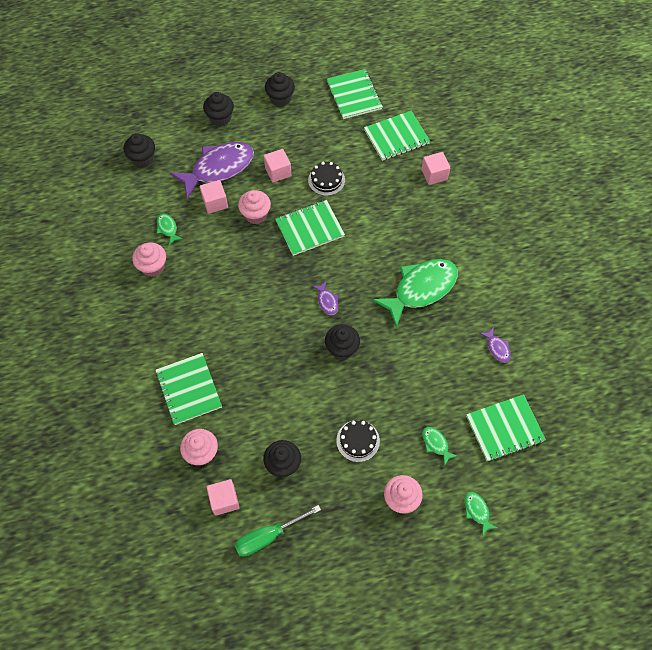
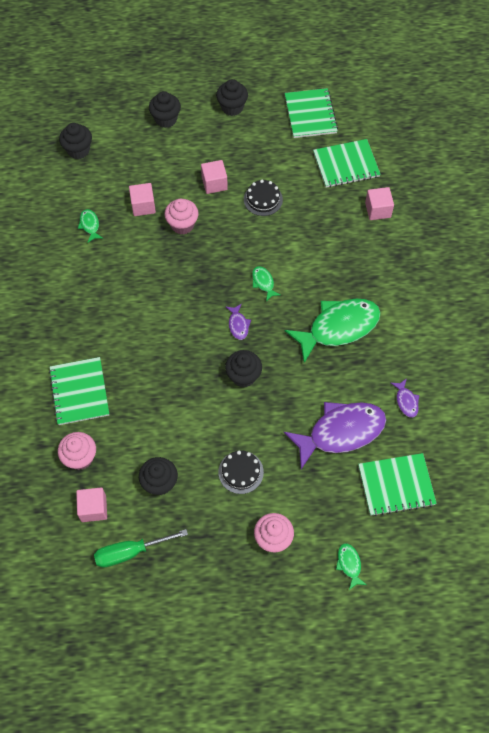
camera: 10 degrees right, 0 degrees up
pink cupcake [132,242,166,277] -> none
purple fish [170,142,254,199] -> purple fish moved to [283,402,386,469]
green notebook [276,200,345,256] -> none
green fish [422,427,457,466] -> green fish moved to [252,266,281,301]

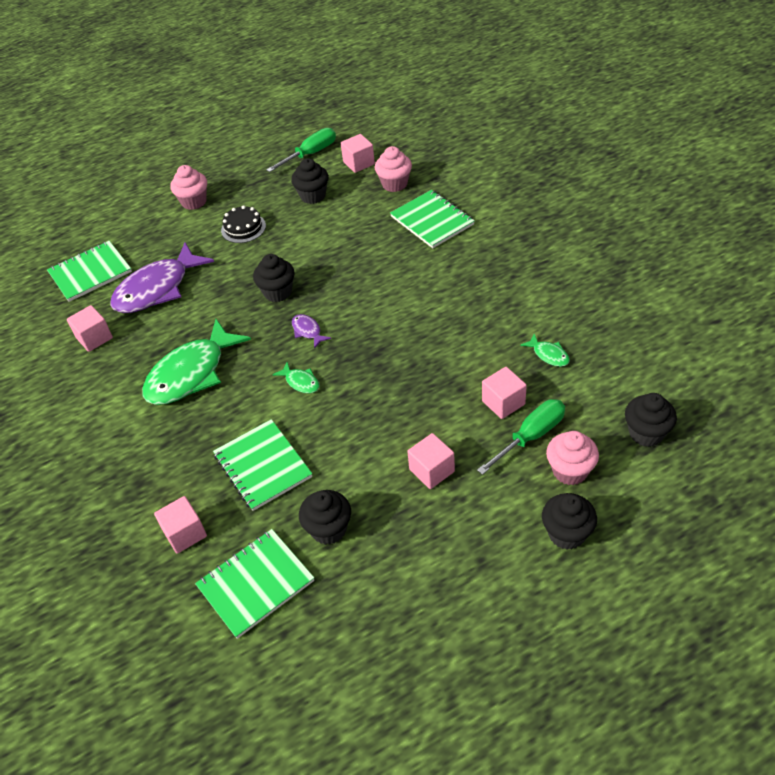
camera: 160 degrees right, 15 degrees down
pink cupcake [164,199,199,234] -> pink cupcake moved to [546,431,599,485]
black cupcake [216,79,248,116] -> black cupcake moved to [299,490,351,545]
black cake [244,180,283,216] -> none
green notebook [285,88,338,138] -> green notebook moved to [213,419,312,511]
green fish [336,543,367,590] -> none
purple fish [391,378,419,418] -> pink cube [67,305,113,352]
none -> green screwdriver [477,399,565,475]

